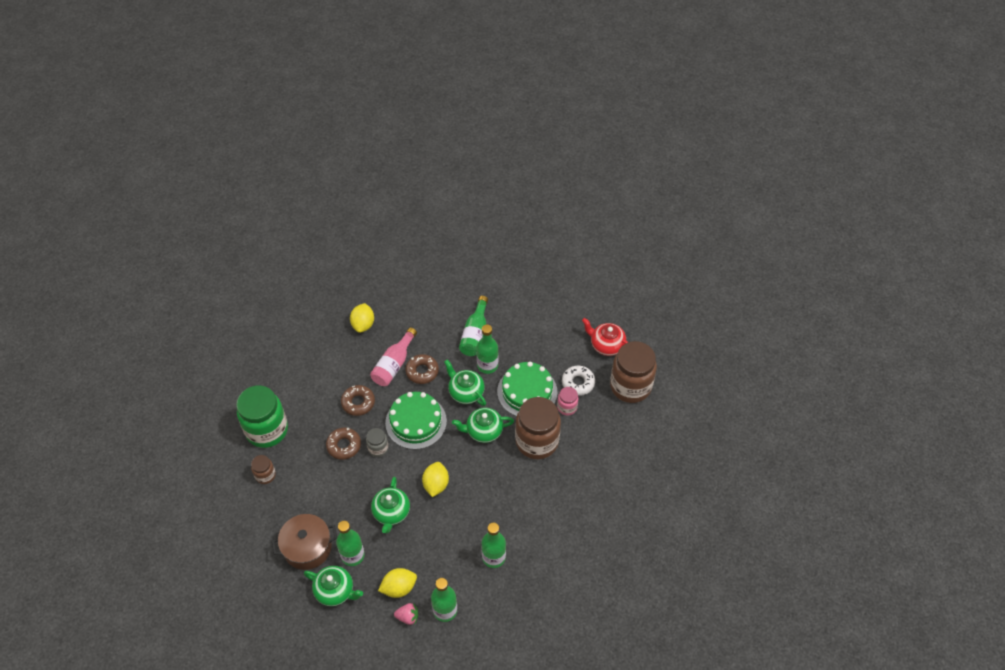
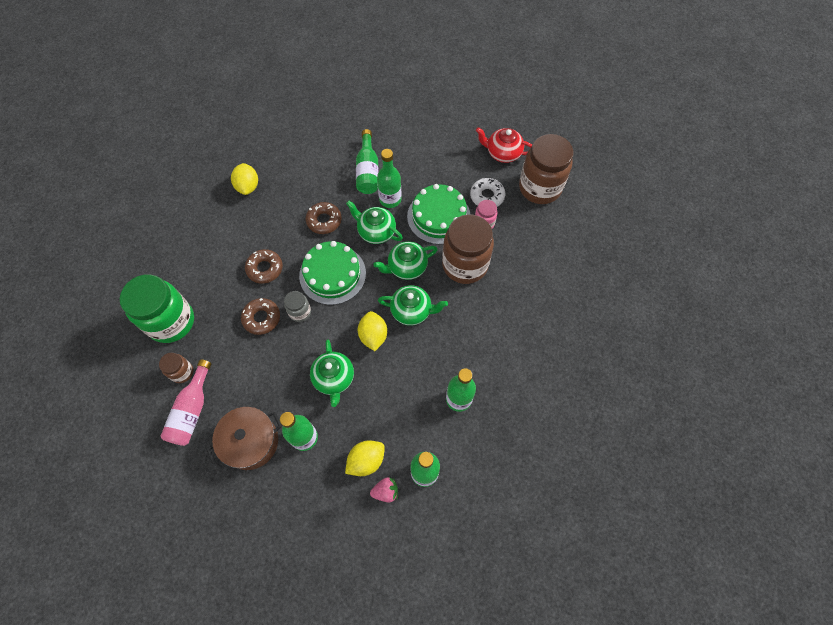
camera: 15 degrees left, 10 degrees up
green teapot [304,566,363,606] -> green teapot moved to [378,285,448,326]
pink bottle [370,327,417,386] -> pink bottle moved to [161,359,211,446]

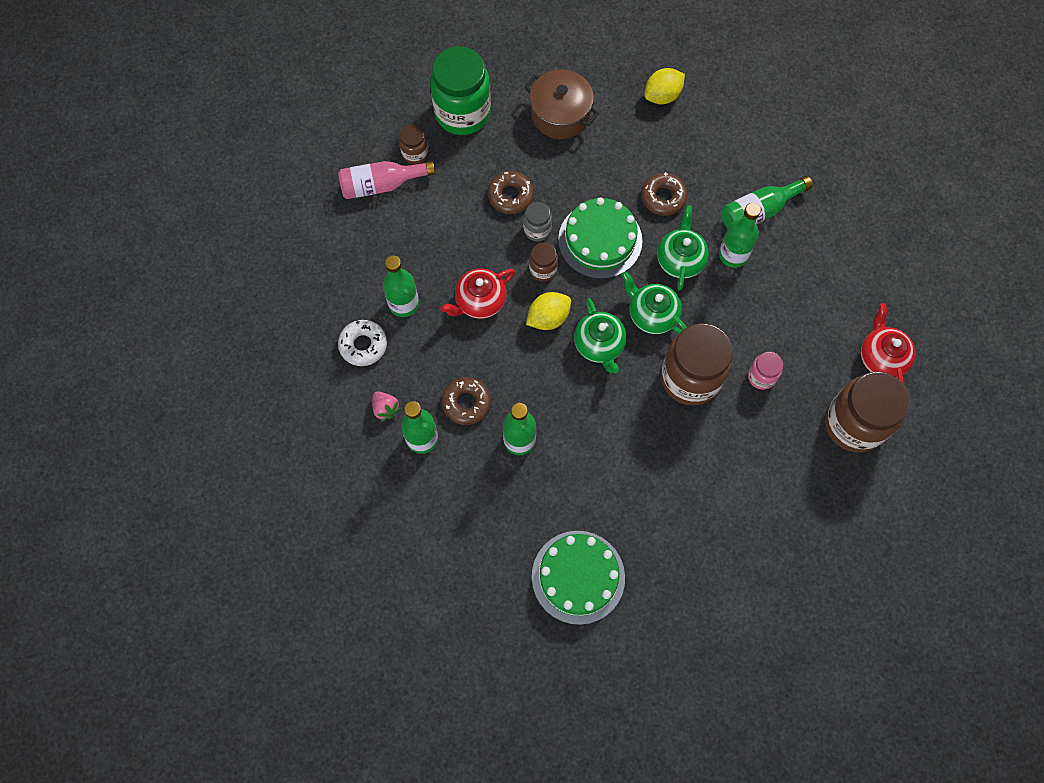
camera: 65 degrees right, 5 degrees up
brown pot [206,407,282,470] -> brown pot moved to [524,70,599,139]
brown donut [245,249,283,284] -> brown donut moved to [442,377,491,425]
green teapot [310,340,354,407] -> red teapot [440,268,515,319]
yellow lemon [345,440,385,476] -> none
green cake [407,184,471,244] -> green cake moved to [532,531,625,625]
white donut [470,178,505,207] -> white donut moved to [338,320,387,366]
none -> brown jar [529,242,558,282]

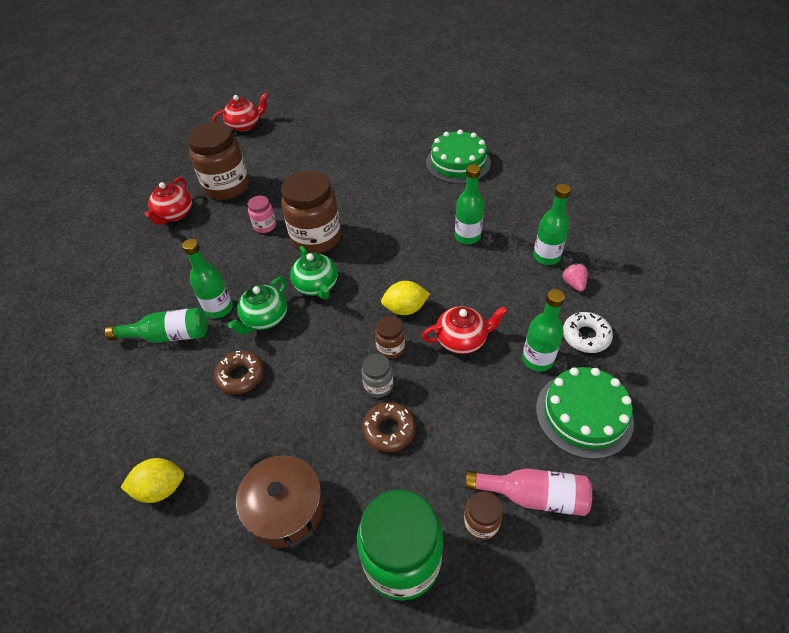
camera: 155 degrees left, 20 degrees down
brown donut [442,377,491,425] -> none
green cake [558,197,642,279] -> green cake moved to [536,367,634,459]
green teapot [574,298,627,373] -> none
none -> red teapot [213,93,268,132]

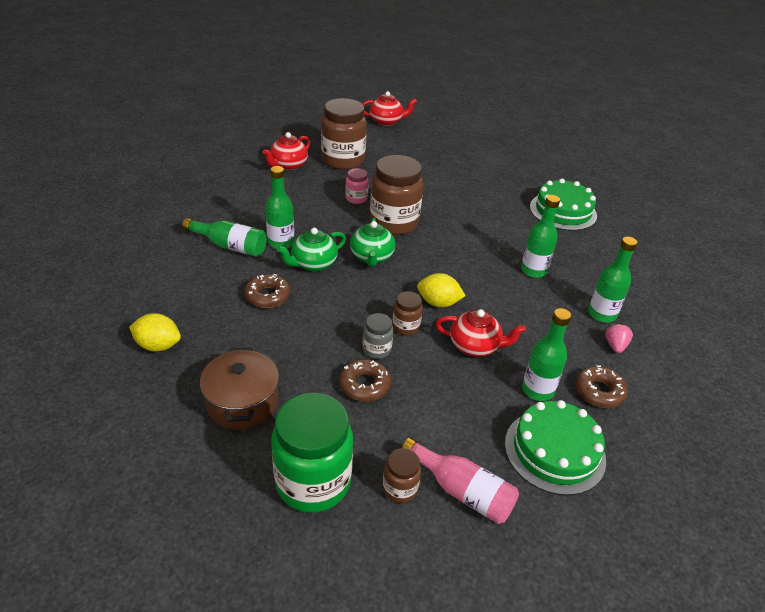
camera: 20 degrees right, 10 degrees down
white donut [563,312,613,353] -> brown donut [575,365,628,408]

